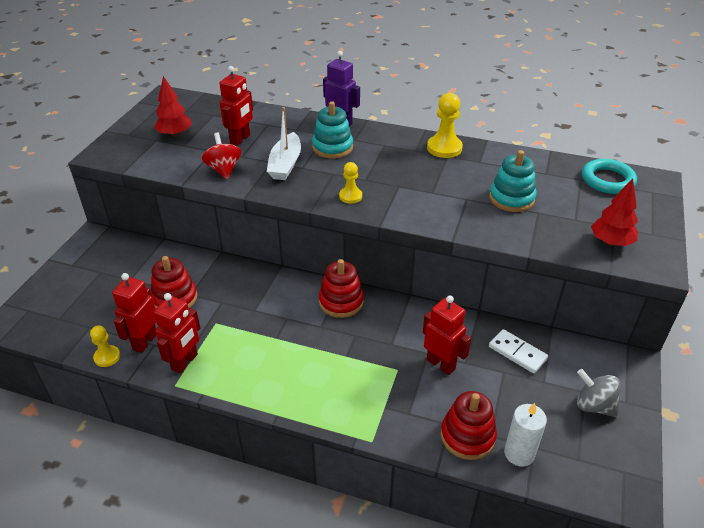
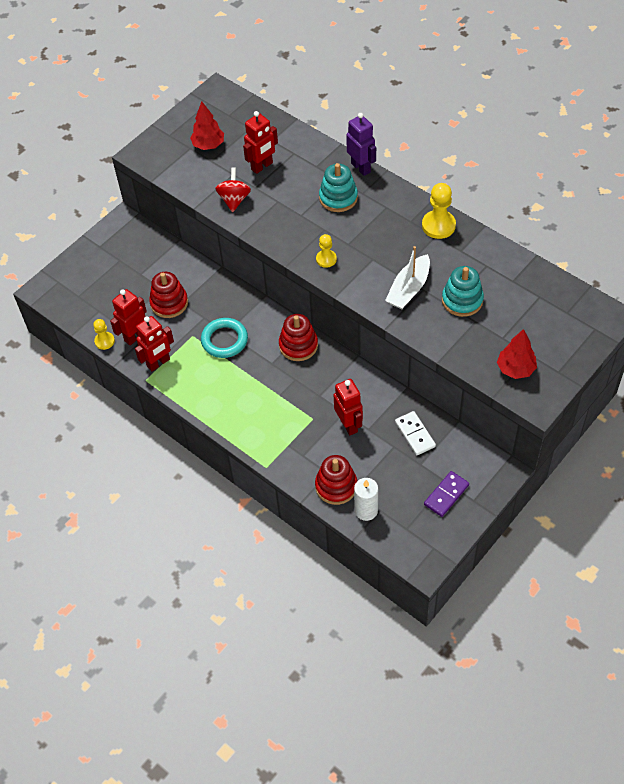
camera: 25 degrees right, 15 degrees up
white boat [267,107,301,180] -> white boat moved to [385,246,430,309]
grey spinning top [577,369,621,417] -> purple domino [424,471,469,517]
turquoise ring [582,159,637,194] -> turquoise ring moved to [201,318,248,358]

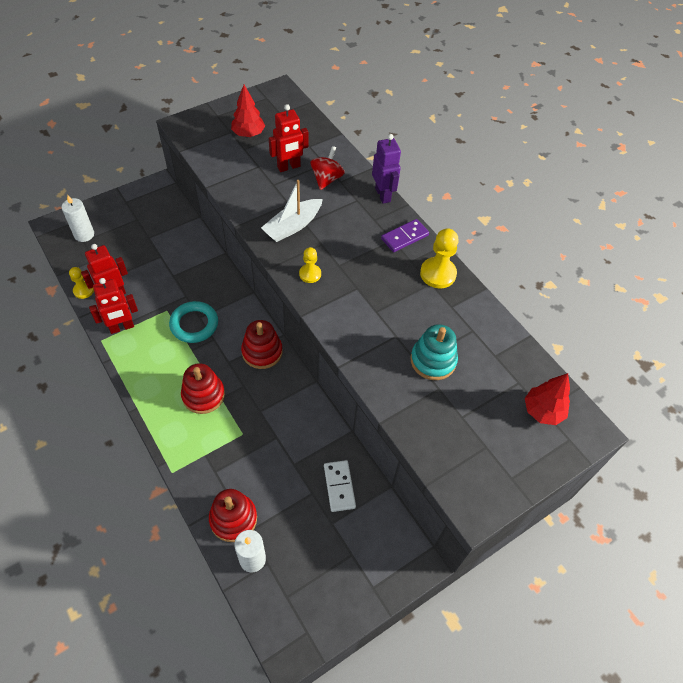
camera: 10 degrees right, 0 degrees up
red stacking toy [149,272,188,318] -> red stacking toy moved to [181,363,225,414]
red spinning top [215,167,251,212] -> red spinning top moved to [311,146,344,190]
turquoise stacking toy [319,163,358,212] -> none
red robot [334,379,363,435] -> none
white boat [385,246,430,309] -> white boat moved to [261,180,323,242]
purple domino [424,471,469,517] -> purple domino moved to [381,219,429,252]
red tree [497,329,537,379] -> red tree moved to [525,373,570,425]
none -> white candle [62,195,94,242]

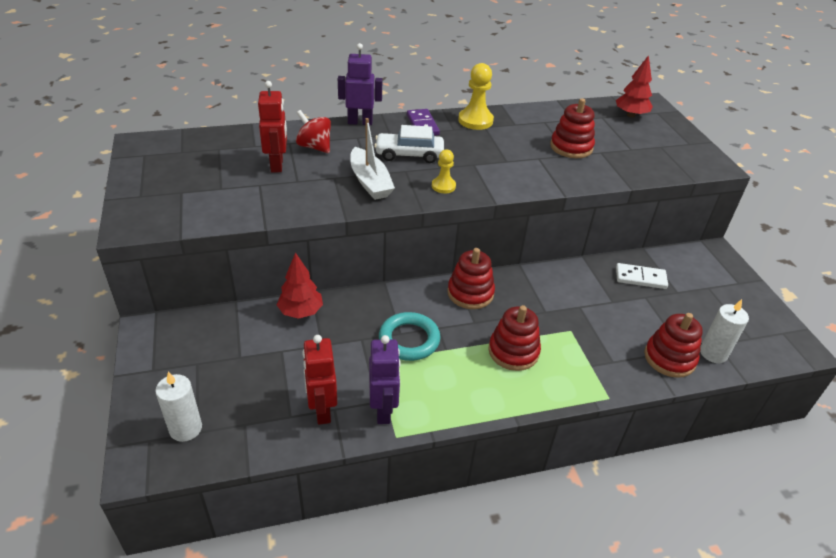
camera: 70 degrees left, 15 degrees down
yellow pawn [69,267,94,299] -> none
red robot [89,278,138,334] -> purple robot [369,335,401,424]
red tree [231,85,265,137] -> red tree moved to [277,252,323,319]
turquoise stacking toy [411,324,458,380] -> red stacking toy [550,98,595,158]
none -> white car [374,125,444,163]

